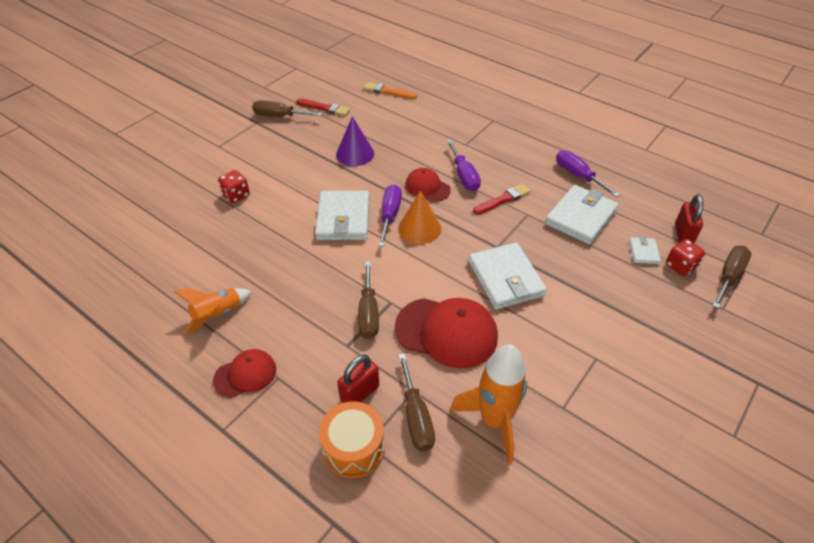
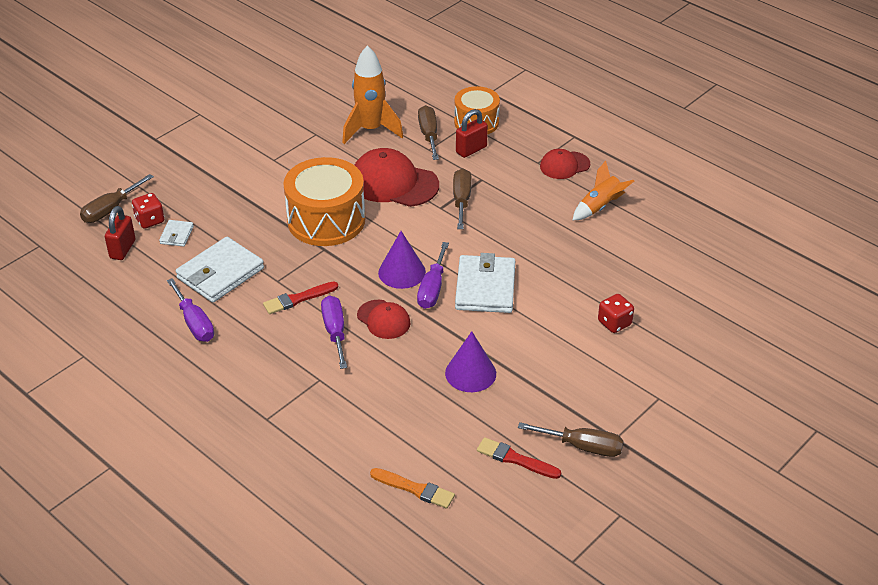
camera: 175 degrees left, 5 degrees down
orange cone [398,190,441,244] -> purple cone [378,231,426,289]
white wallet [468,242,547,309] -> orange drum [283,157,365,246]

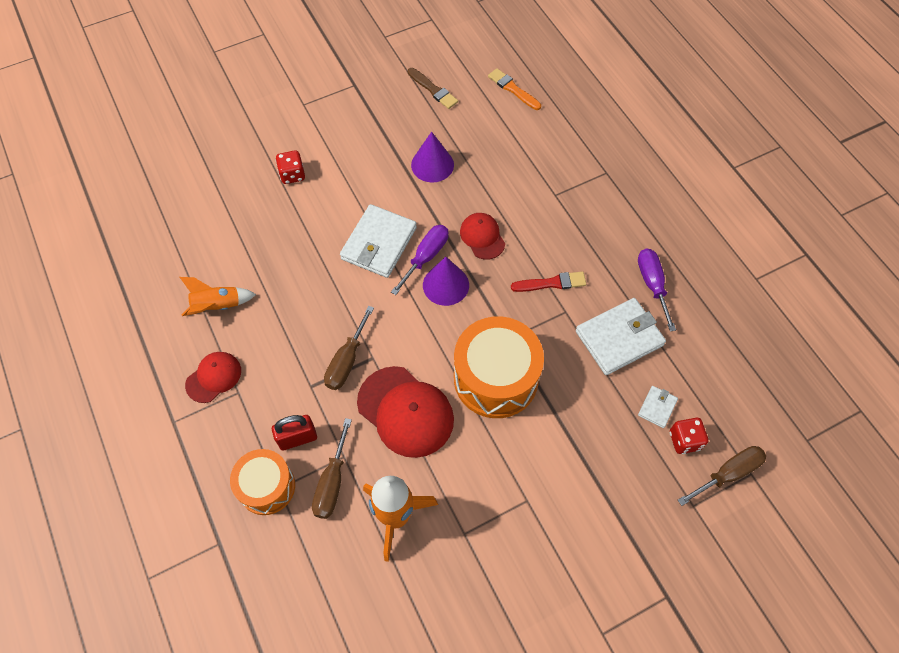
camera: 160 degrees left, 20 degrees up
red padlock [105,206,135,260] -> none
purple screwdriver [321,295,347,369] -> none
red brush [477,437,561,479] -> brown brush [408,68,458,109]
brown screwdriver [518,422,624,457] -> none
red cap [540,149,590,179] -> red cap turned 45 degrees counterclockwise [185,352,241,403]

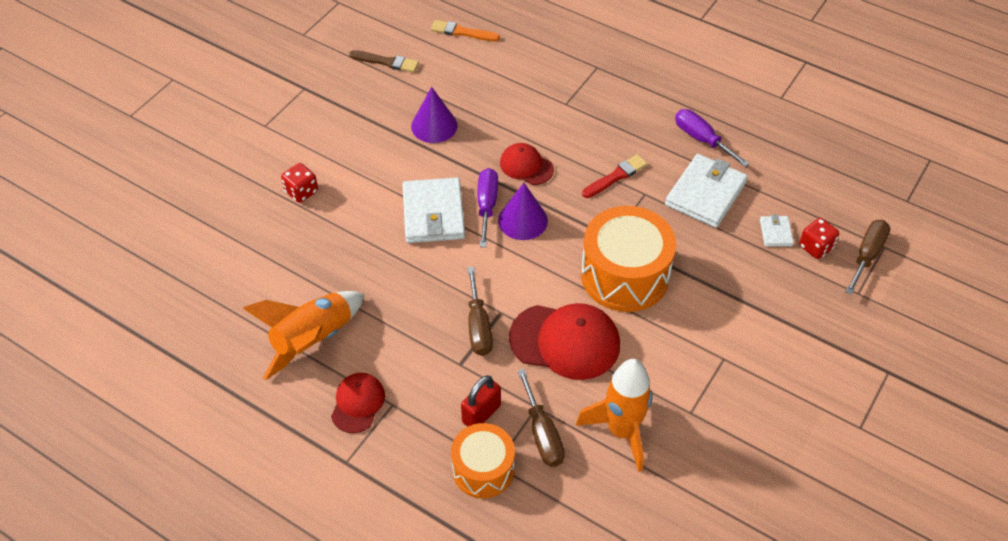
camera: 30 degrees left, 10 degrees down
orange rocket [180,277,256,316] -> orange rocket [243,291,364,380], size x1.58

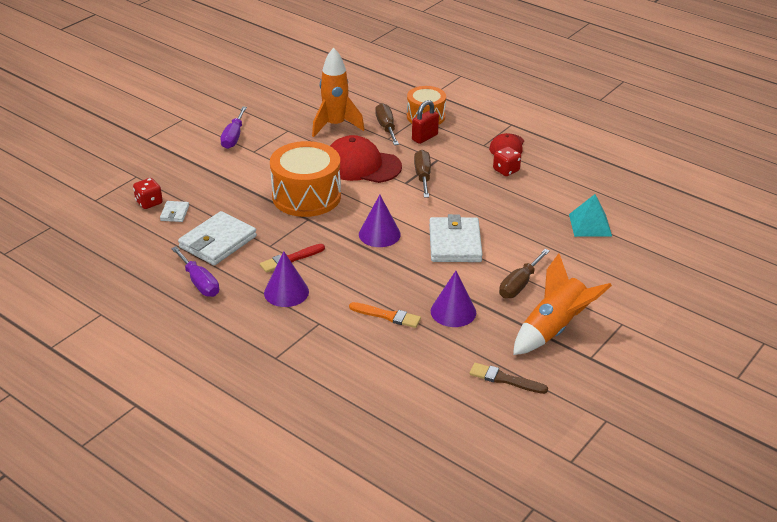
camera: 175 degrees left, 15 degrees down
orange rocket [243,291,364,380] -> orange rocket moved to [513,253,612,355]
red dice [281,163,318,203] -> red dice moved to [493,147,521,176]
orange brush [431,20,500,41] -> orange brush moved to [349,302,421,328]
purple screwdriver [478,168,498,247] -> purple screwdriver moved to [220,106,247,149]
red cap [500,143,554,185] -> none
brown screwdriver [845,220,891,295] -> brown screwdriver moved to [499,249,550,299]
none -> purple cone [264,252,309,307]
none -> turquoise pyramid [569,194,612,237]

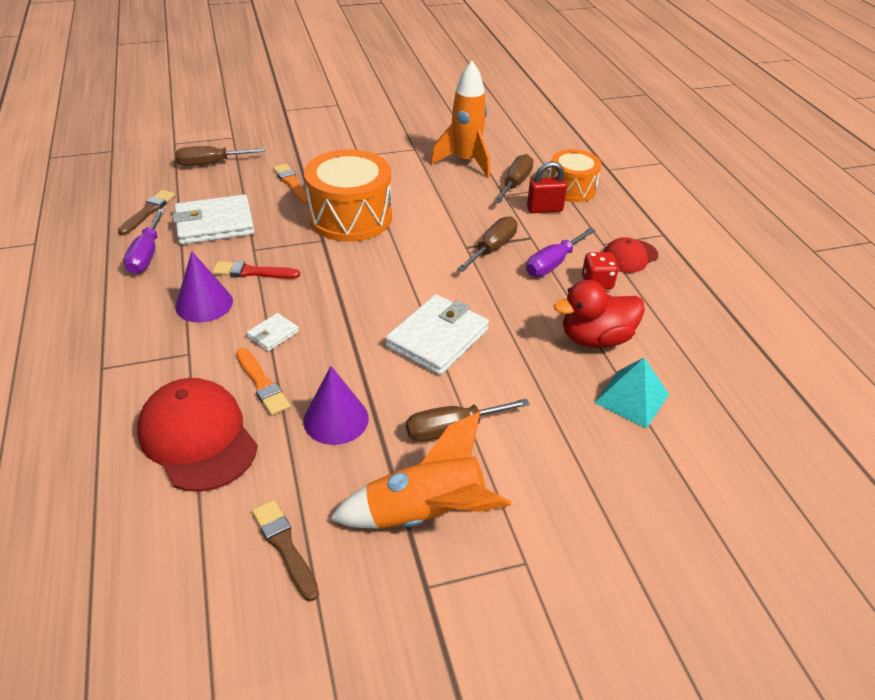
camera: 35 degrees right, 5 degrees up
red dice [133,178,163,209] -> brown screwdriver [175,146,265,166]
white wallet [160,201,189,222] -> white wallet moved to [247,313,299,351]
purple screwdriver [220,106,247,149] -> purple screwdriver moved to [526,228,596,277]
red cap [330,135,402,183] -> red cap moved to [137,378,258,492]
purple cone [359,195,401,247] -> none
none -> brown brush [118,190,175,235]
none -> orange brush [273,164,308,204]
none -> red duck [554,280,645,348]

